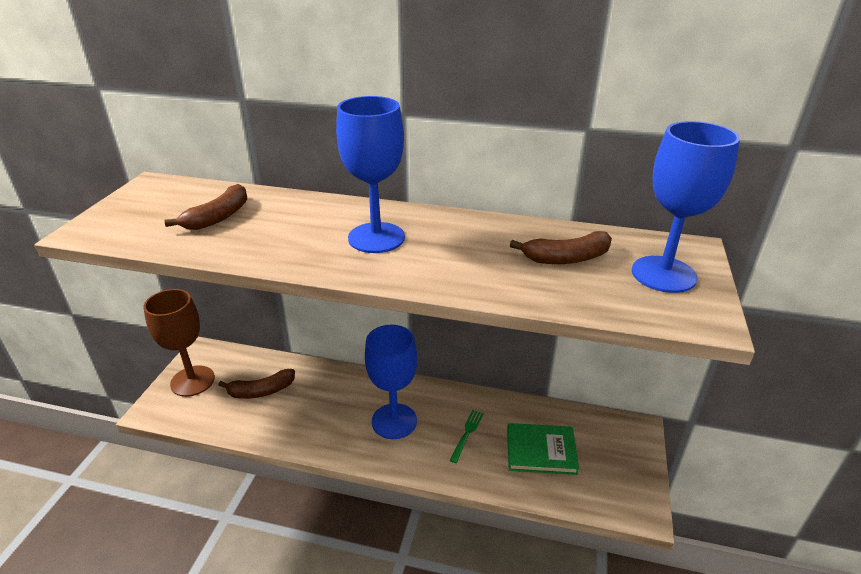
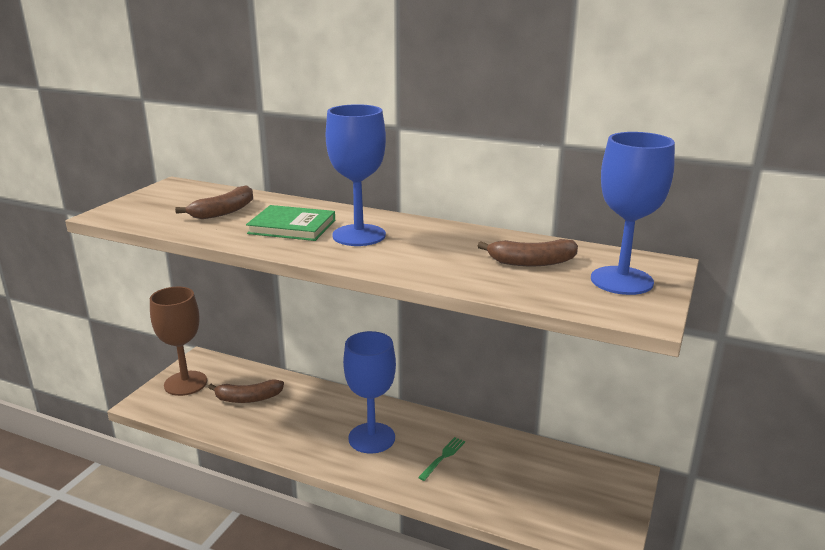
camera: 10 degrees right, 10 degrees down
green book [507,423,579,475] -> green book moved to [246,205,335,241]

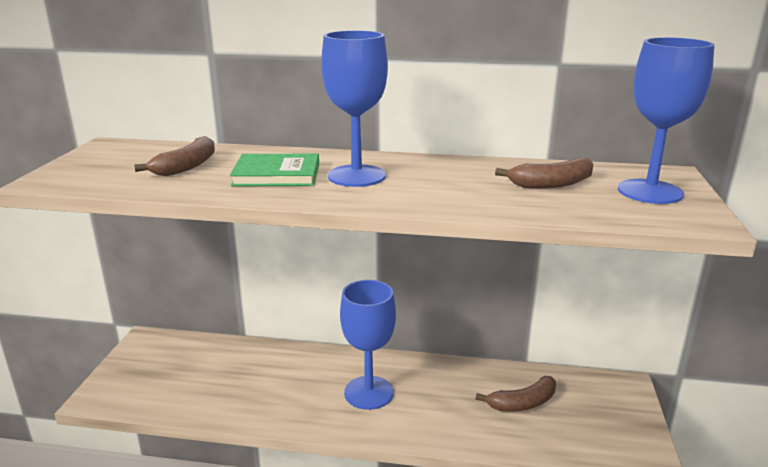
camera: 15 degrees left, 0 degrees up
brown goblet [150,287,207,396] -> none
brown banana [208,379,284,403] -> brown banana moved to [476,376,556,412]
green fork [418,437,465,481] -> none

